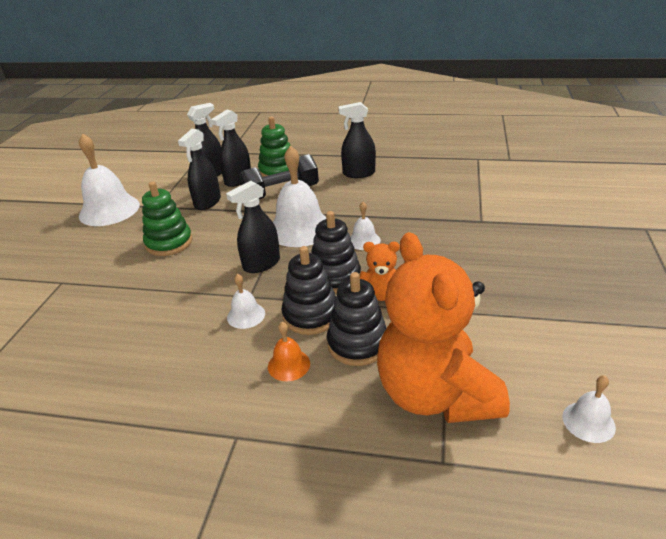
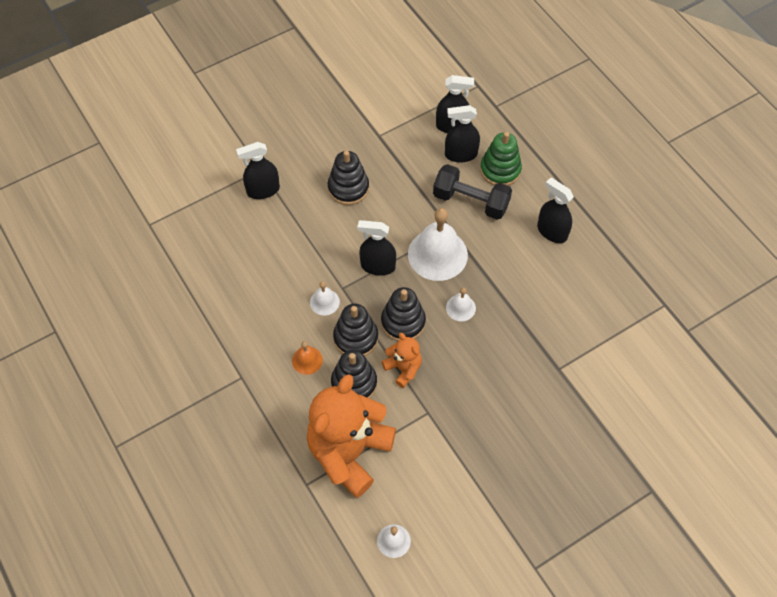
camera: 45 degrees right, 25 degrees up
white bell [79,133,140,226] -> none
green stacking toy [142,182,192,256] -> black stacking toy [328,150,369,205]
black spray bottle [178,129,221,210] -> black spray bottle moved to [236,142,280,199]

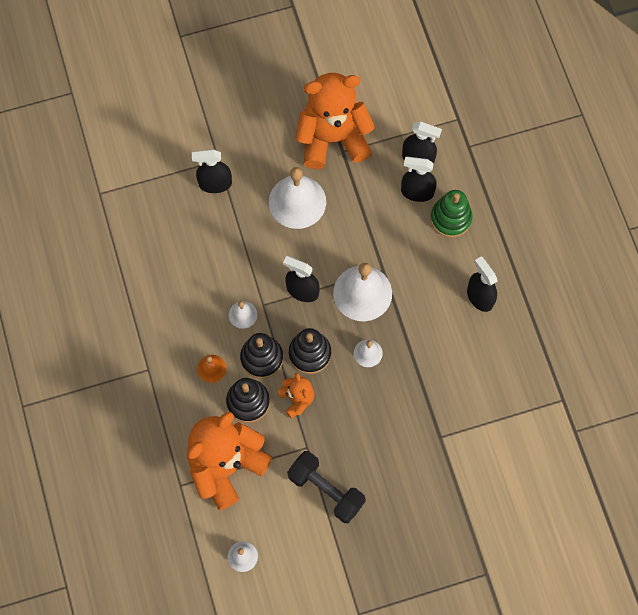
camera: 15 degrees right, 10 degrees up
black stacking toy [328,150,369,205] -> white bell [269,167,326,229]
black dumbbell [433,164,512,220] -> black dumbbell moved to [287,451,366,523]
none -> orange teddy bear [295,73,375,169]

